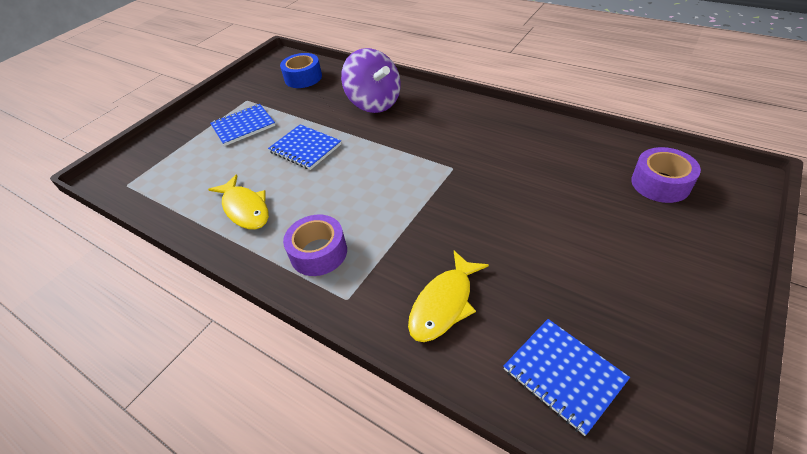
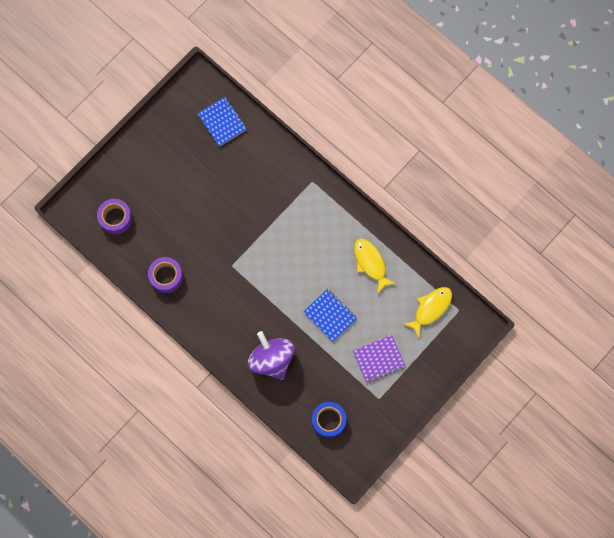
camera: 175 degrees left, 30 degrees up
blue notebook [210,104,275,146] -> purple notebook [353,335,405,382]
purple tape [283,215,347,276] -> purple tape moved to [148,257,183,293]
yellow fish [408,251,489,342] -> yellow fish moved to [403,287,452,338]

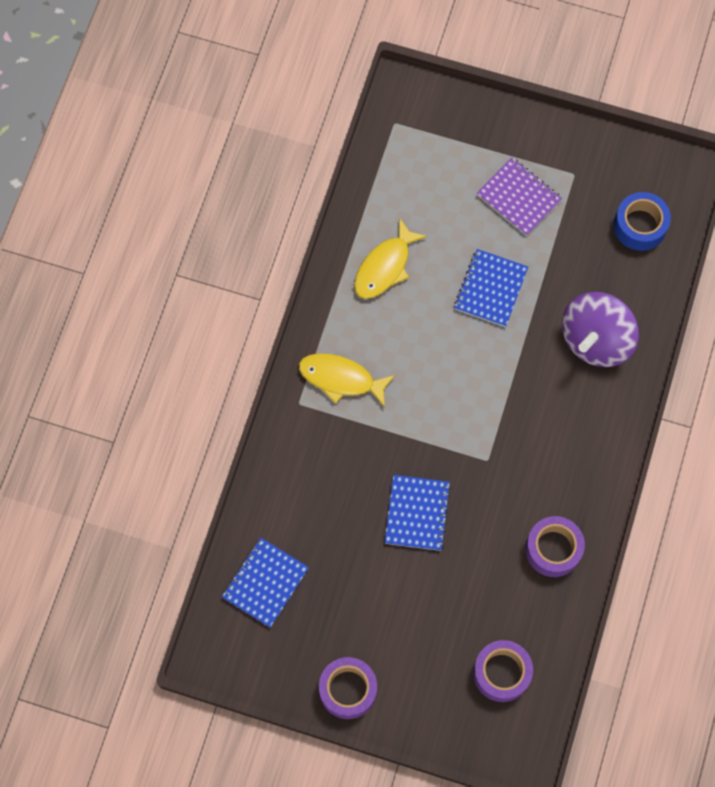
camera: 115 degrees left, 5 degrees down
yellow fish [403,287,452,338] -> yellow fish moved to [299,353,395,407]
none -> purple tape [319,657,377,719]
none -> blue notebook [384,475,451,551]

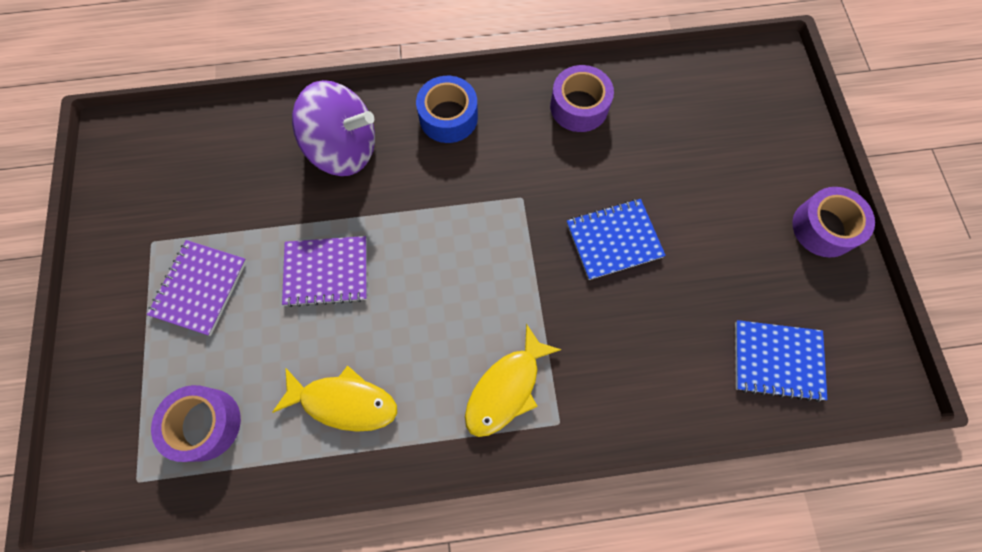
camera: 115 degrees left, 0 degrees up
yellow fish [299,353,395,407] -> yellow fish turned 45 degrees clockwise [465,324,562,437]
blue notebook [454,249,528,327] -> purple notebook [282,236,367,307]
purple tape [473,640,533,702] -> purple tape moved to [151,385,241,462]
blue tape [614,192,671,251] -> blue tape moved to [416,76,478,143]

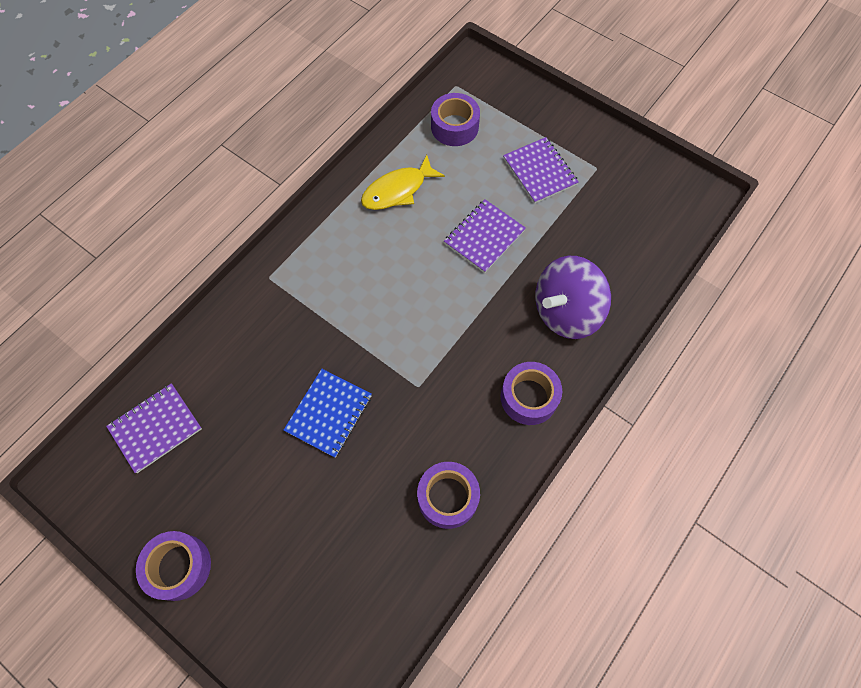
camera: 135 degrees right, 5 degrees down
blue tape [416,76,478,143] -> purple tape [501,362,562,425]
yellow fish [465,324,562,437] -> none
blue notebook [735,320,827,402] -> purple notebook [106,383,202,473]

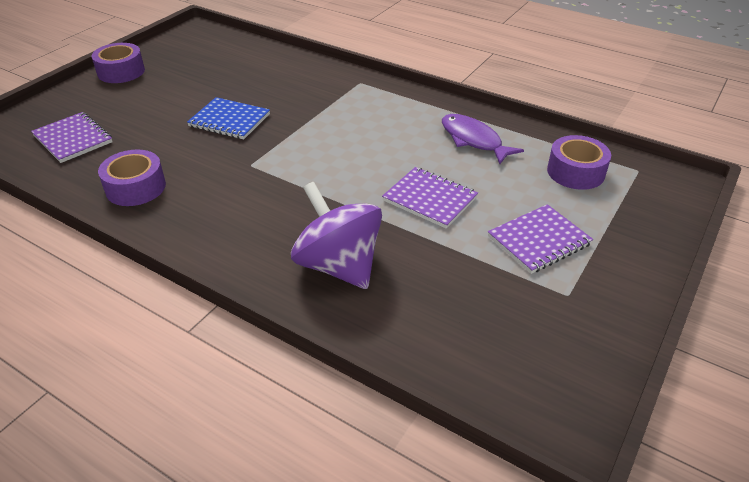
camera: 85 degrees right, 25 degrees down
purple notebook [106,383,202,473] -> purple notebook moved to [31,112,113,163]
yellow fish [361,155,445,210] -> purple fish [442,114,524,164]
purple tape [501,362,562,425] -> none

